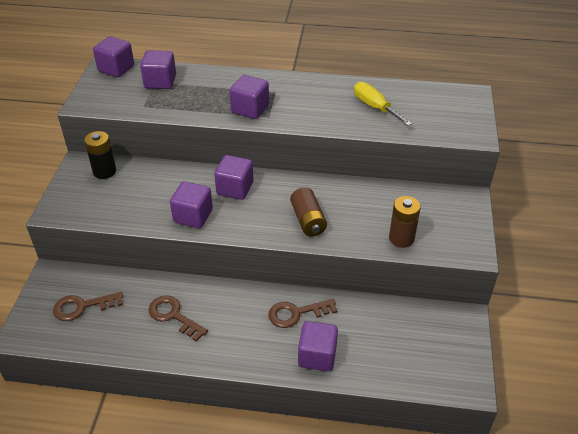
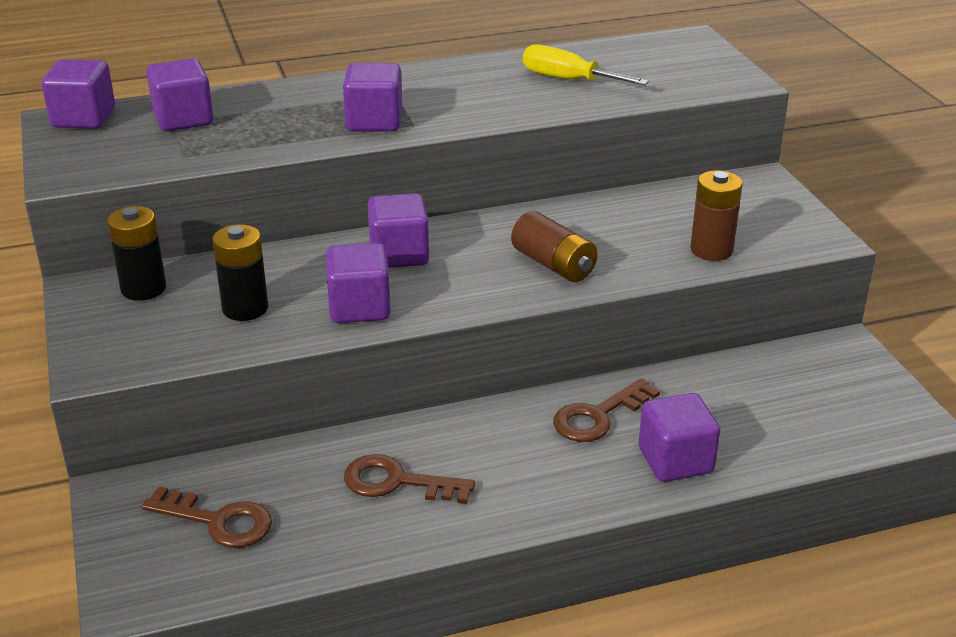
camera: 25 degrees left, 10 degrees down
brown key [53,292,123,321] -> brown key turned 120 degrees counterclockwise [142,486,272,548]
none -> black battery [212,224,268,321]

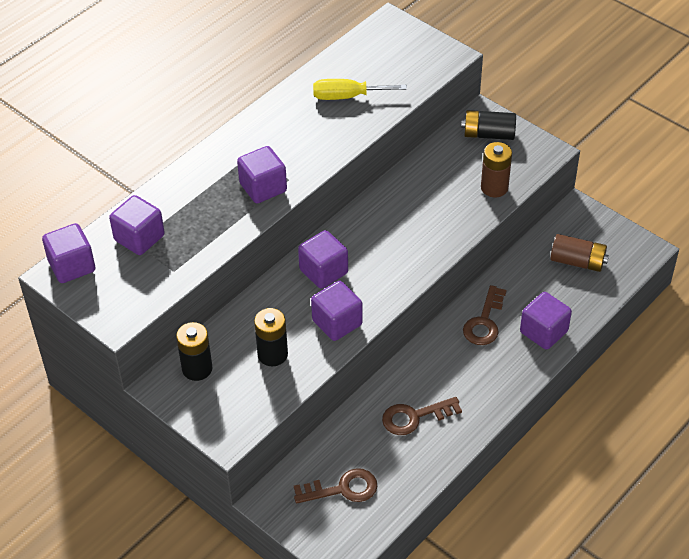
camera: 30 degrees left, 15 degrees up
brown battery [511,211,598,282] -> brown battery moved to [550,234,609,272]
none -> black battery [461,110,516,140]

